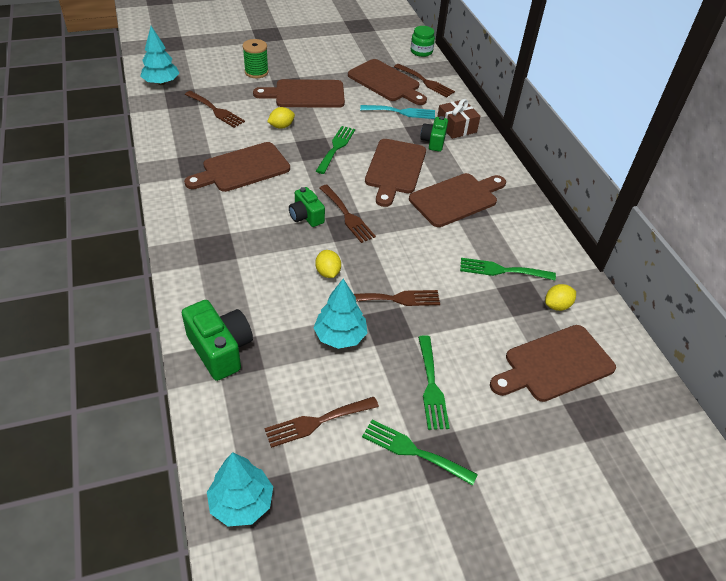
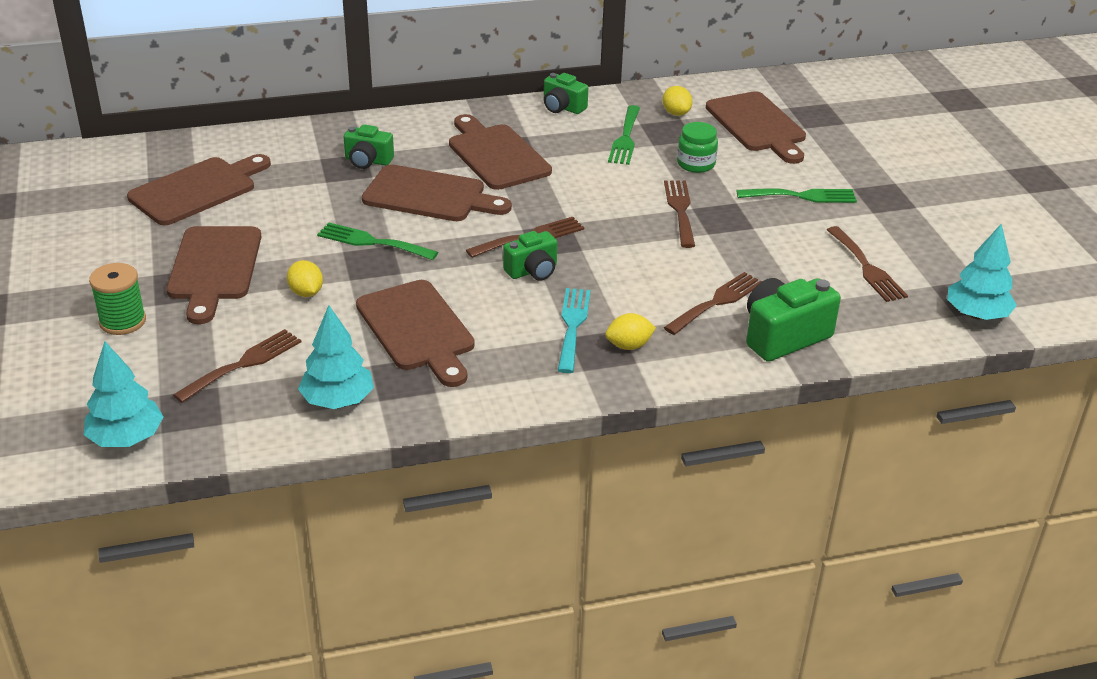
camera: 85 degrees left, 10 degrees down
turquoise tree [313,279,367,349] -> turquoise tree moved to [298,305,374,409]
yellow lemon [315,250,341,278] -> yellow lemon moved to [605,313,656,350]
turquoise fork [360,105,435,119] -> turquoise fork moved to [557,288,590,373]
green fork [362,420,478,486] -> none
brown fork [394,64,455,97] -> brown fork moved to [664,272,762,335]
green jar [411,26,435,57] -> green jar moved to [677,122,718,173]
brown gift [437,99,480,139] -> none
none -> green camera [544,73,588,114]

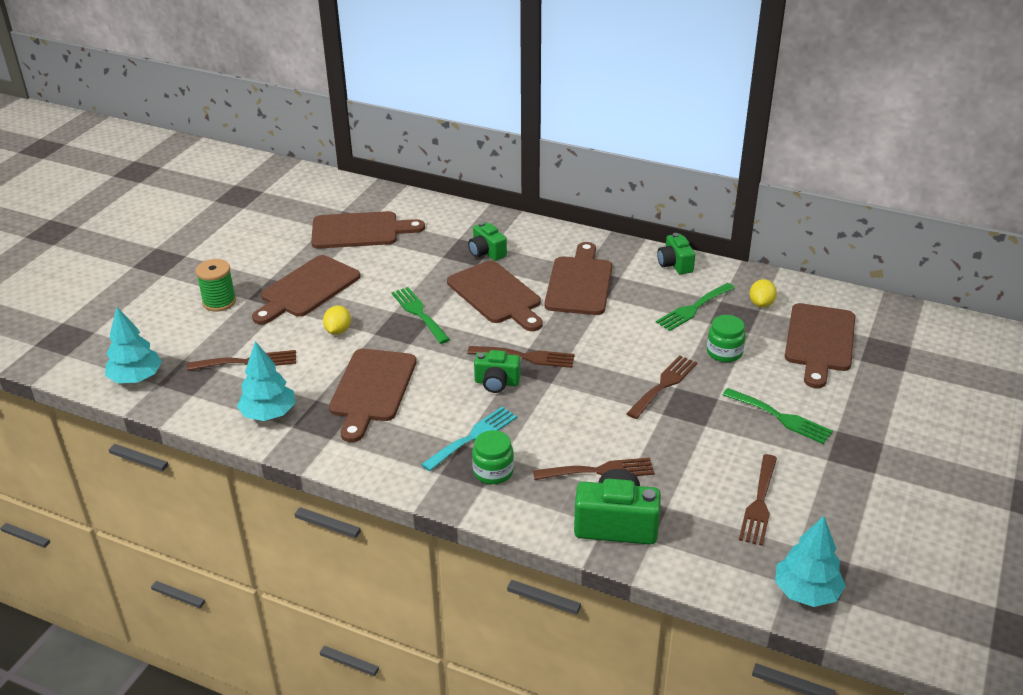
camera: 40 degrees right, 0 degrees up
yellow lemon [605,313,656,350] -> green jar [472,430,514,484]

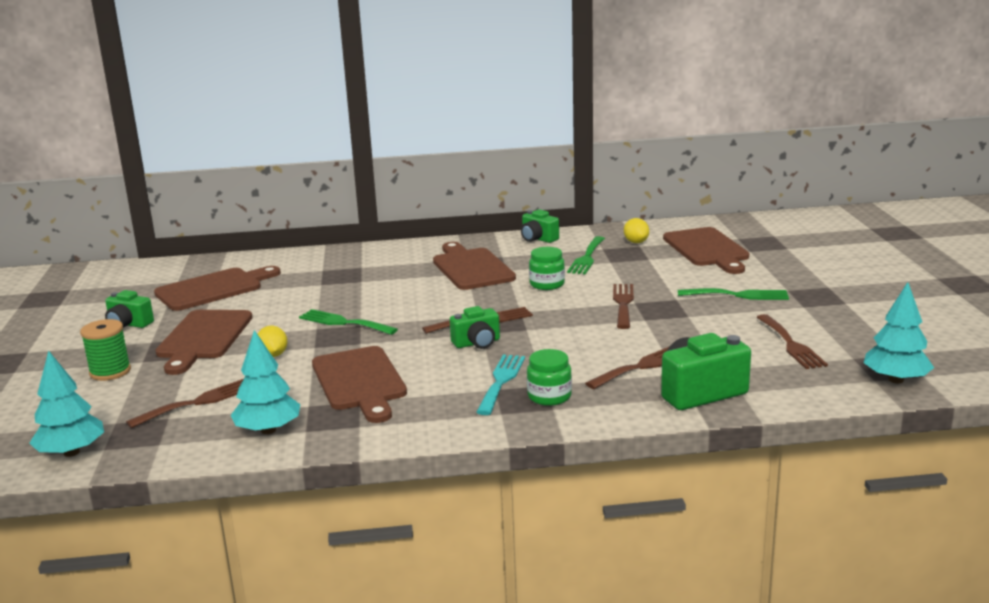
camera: 30 degrees left, 15 degrees down
brown cutting board [447,260,543,331] -> none
green camera [468,222,507,261] -> green camera moved to [105,290,154,328]
green jar [707,315,746,362] -> green jar moved to [529,247,565,290]

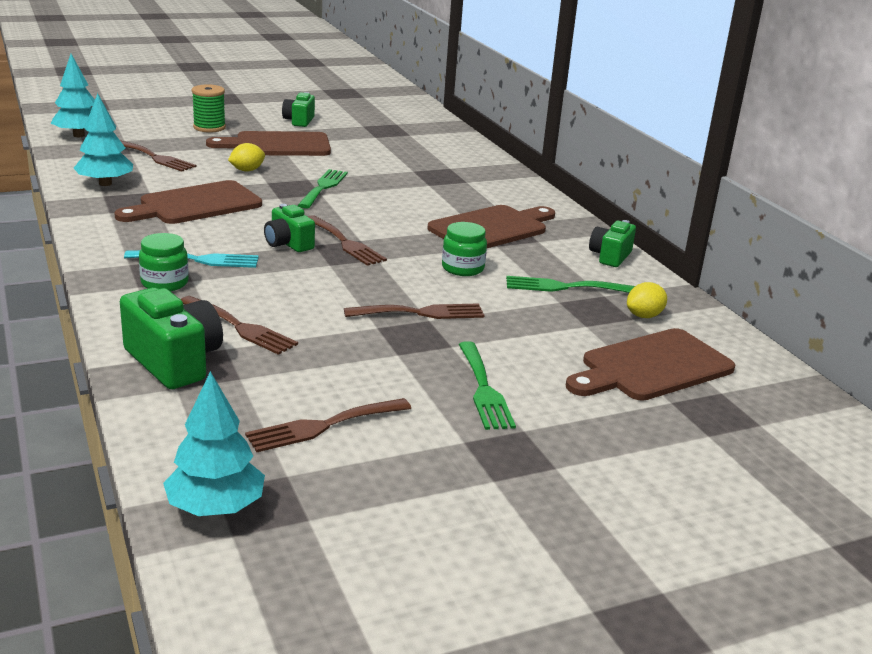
camera: 70 degrees right, 5 degrees up
brown cutting board [154,266,281,311] -> none

